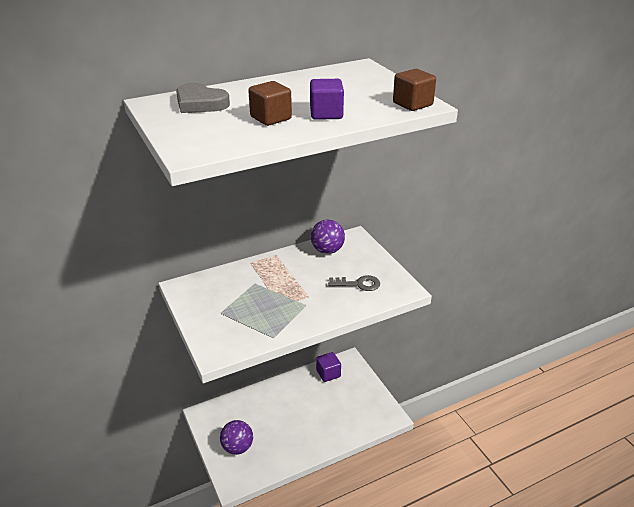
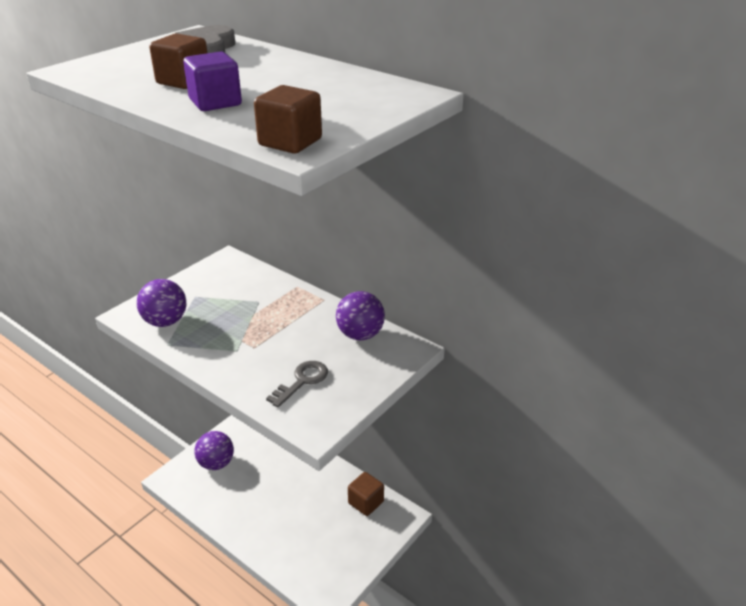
camera: 65 degrees right, 0 degrees up
purple cube [316,352,341,382] -> brown cube [348,472,384,516]
grey key [328,275,380,291] -> grey key turned 120 degrees counterclockwise [266,361,328,407]
none -> purple ball [137,279,186,327]

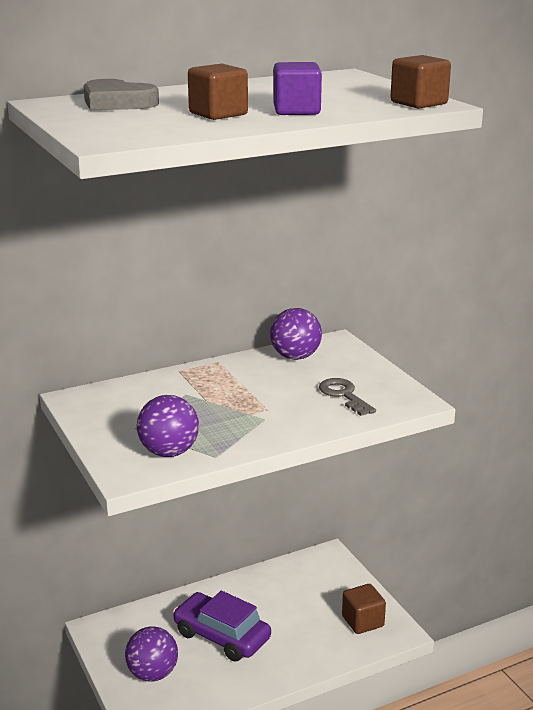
camera: 65 degrees left, 10 degrees down
brown cube [348,472,384,516] -> brown cube moved to [342,584,386,634]
none -> purple car [173,591,271,662]

